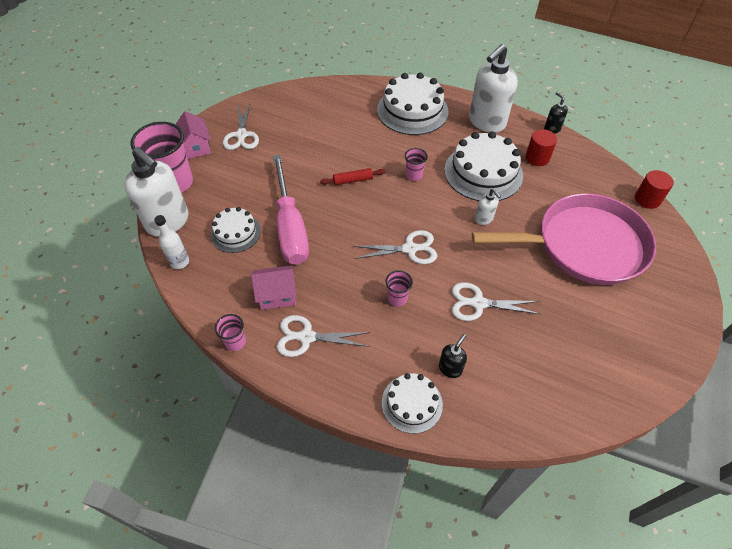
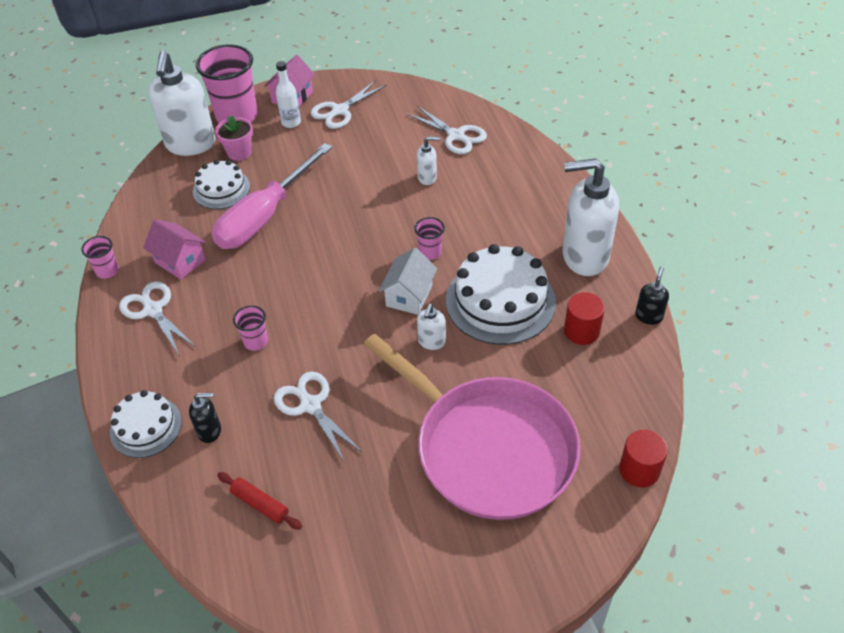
camera: 50 degrees right, 5 degrees down
white bottle [154,215,189,269] -> white bottle moved to [276,61,301,128]
red rolling pin [320,168,385,185] -> red rolling pin moved to [217,472,302,530]
white scissors [354,230,437,264] -> white scissors moved to [407,106,487,154]
white cake [377,73,448,135] -> none
none -> pink flower pot [215,116,253,161]
none -> white house [379,248,437,315]
none -> white soap dispenser [417,136,440,185]

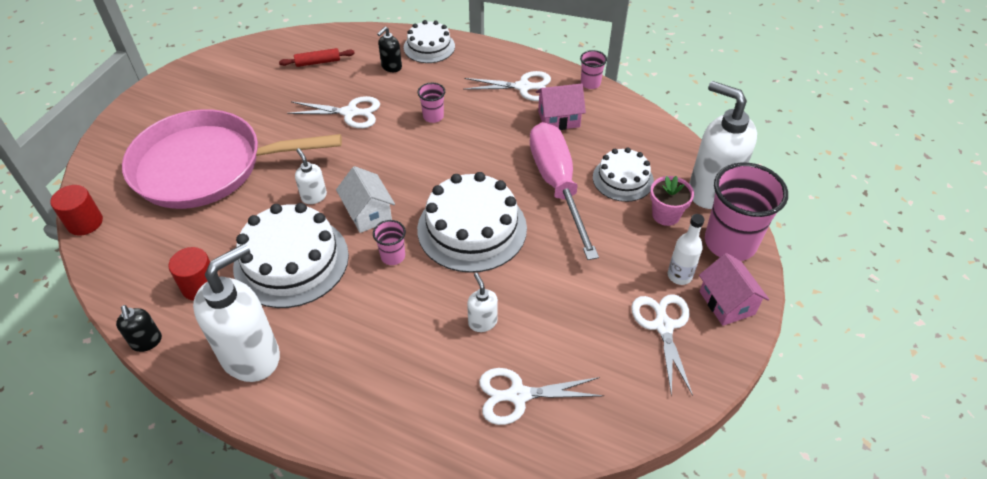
camera: 130 degrees right, 0 degrees up
white soap dispenser [417,136,440,185] -> white soap dispenser turned 120 degrees clockwise [467,273,498,332]
none -> white cake [417,172,527,273]

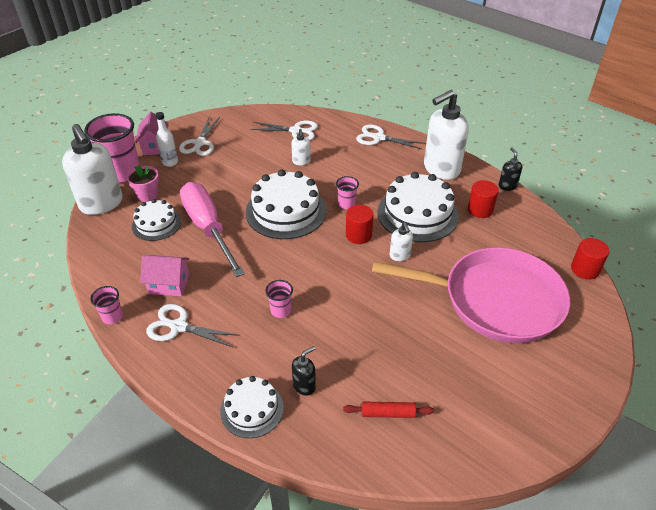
camera: 165 degrees left, 5 degrees down
white scissors [287,96,380,128] -> white scissors moved to [356,125,425,150]
white house [336,166,395,233] -> red cylinder [346,205,374,244]
pink screwdriver [530,122,599,260] -> pink screwdriver turned 150 degrees clockwise [180,182,245,277]

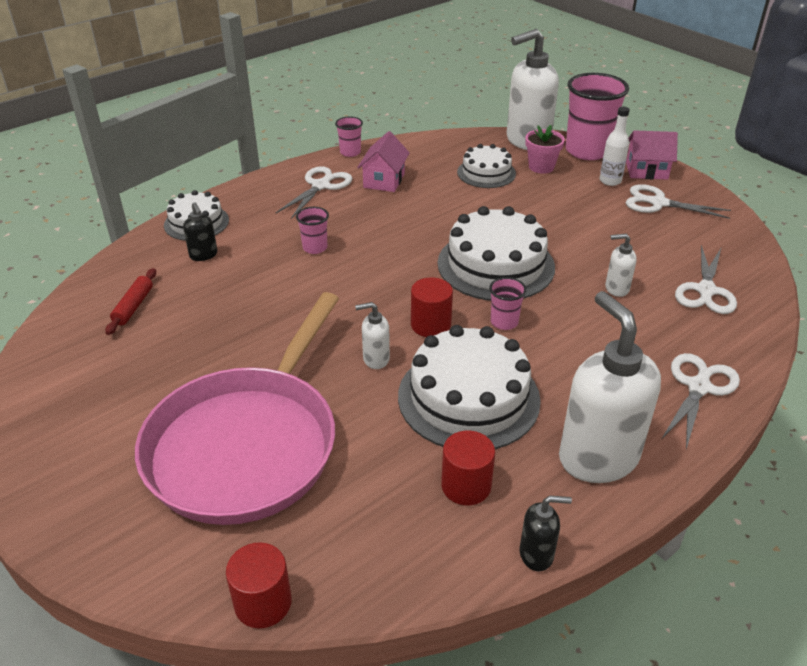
camera: 100 degrees right, 5 degrees down
pink screwdriver [180,182,245,277] -> none

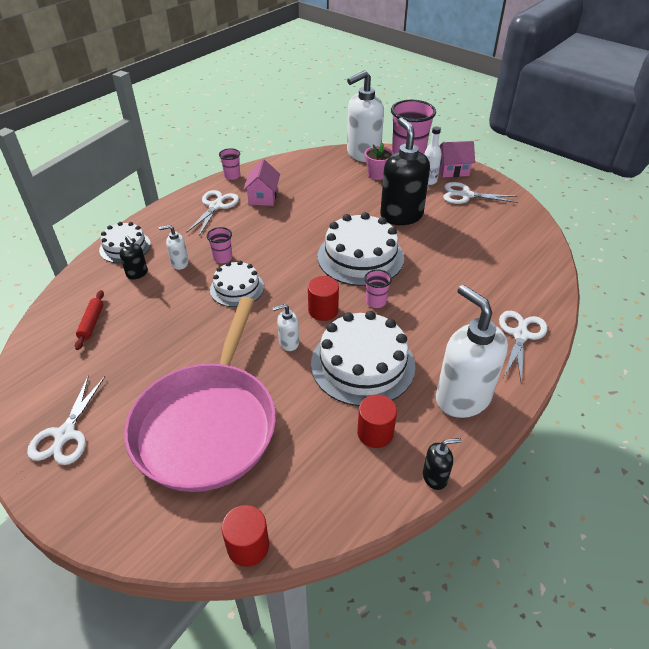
camera: 10 degrees left, 5 degrees up
white cake [457,144,516,188] -> white cake moved to [210,261,264,307]
white soap dispenser [605,234,637,297] -> white soap dispenser moved to [159,225,189,270]
white scissors [675,245,737,314] -> white scissors moved to [27,375,105,465]
none -> black soap dispenser [380,117,430,225]

